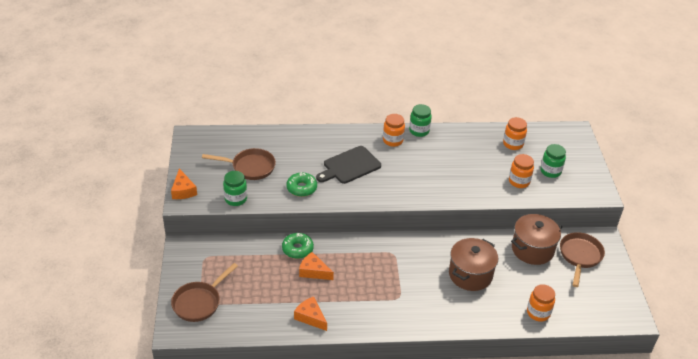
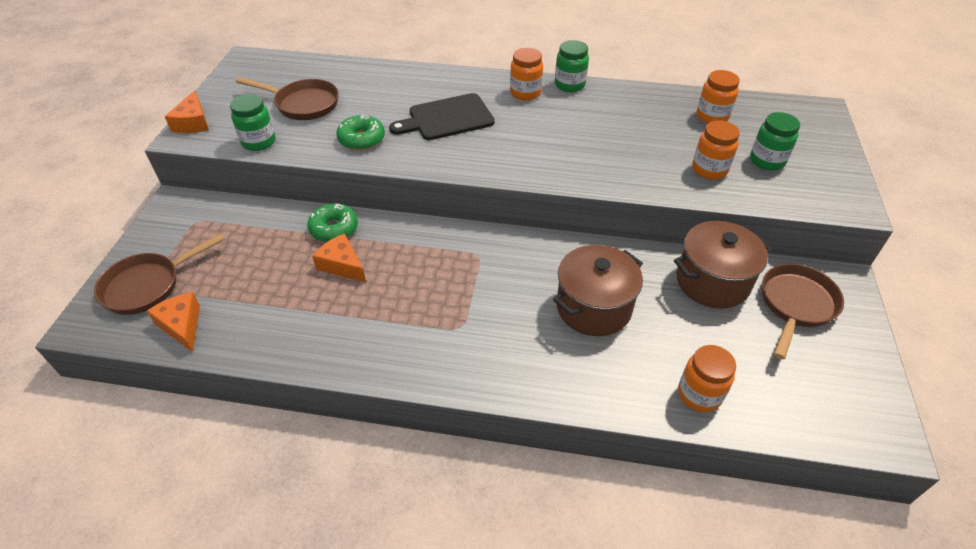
camera: 15 degrees right, 5 degrees up
orange cheese [294,297,327,331] -> orange cheese moved to [147,292,200,353]

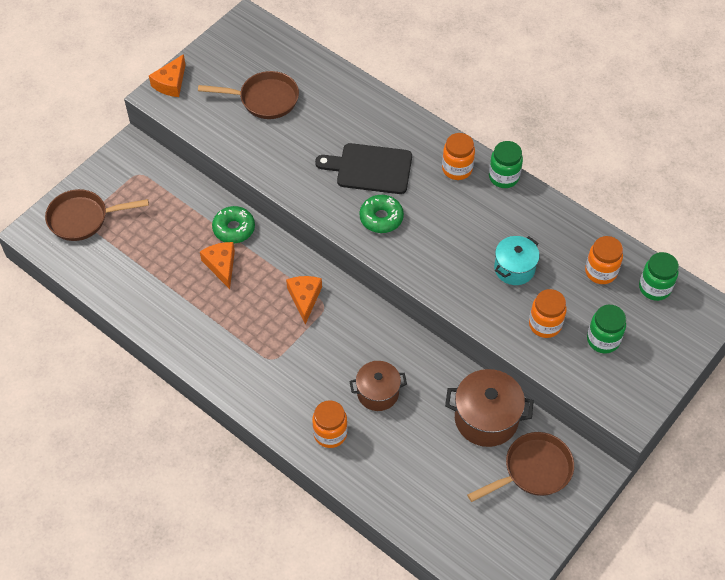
camera: 30 degrees right, 10 degrees up
orange cheese [147,292,200,353] -> orange cheese moved to [286,276,322,324]
green jar [230,94,275,151] -> green jar moved to [639,252,679,301]
brown pan [236,77,339,120] -> brown pan turned 45 degrees counterclockwise [198,71,299,119]
green donut [336,115,385,150] -> green donut moved to [360,195,404,233]
brown pot [553,245,643,336] -> brown pot [350,361,407,411], size x0.66
orange jar [678,345,736,412] -> orange jar moved to [312,400,348,448]
none -> turquoise pot [494,236,540,285]

